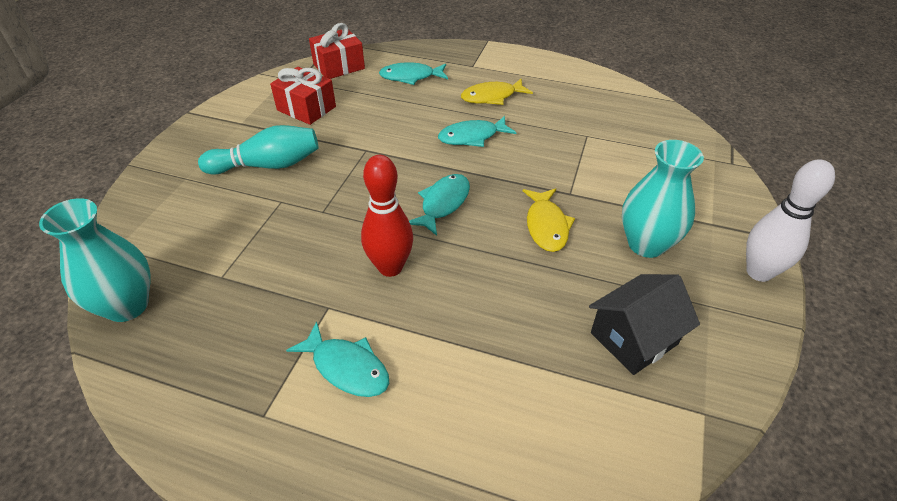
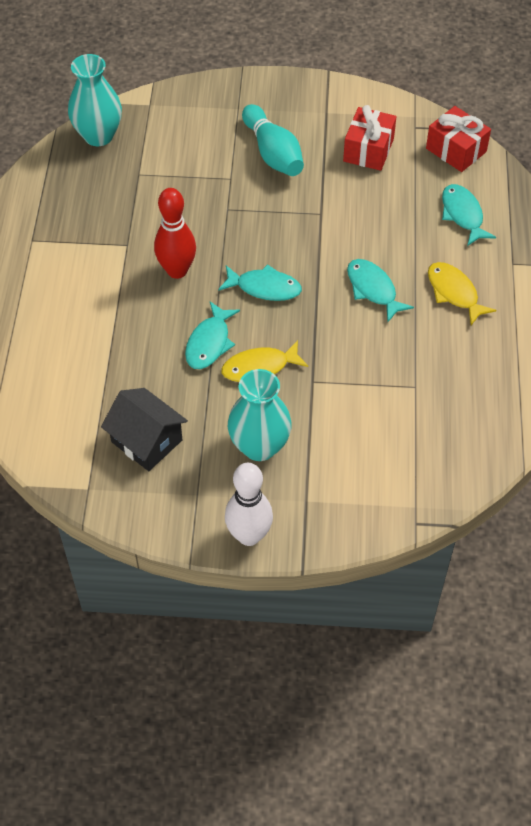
camera: 75 degrees right, 10 degrees up
turquoise fish [286,321,389,397] -> turquoise fish moved to [185,301,240,369]

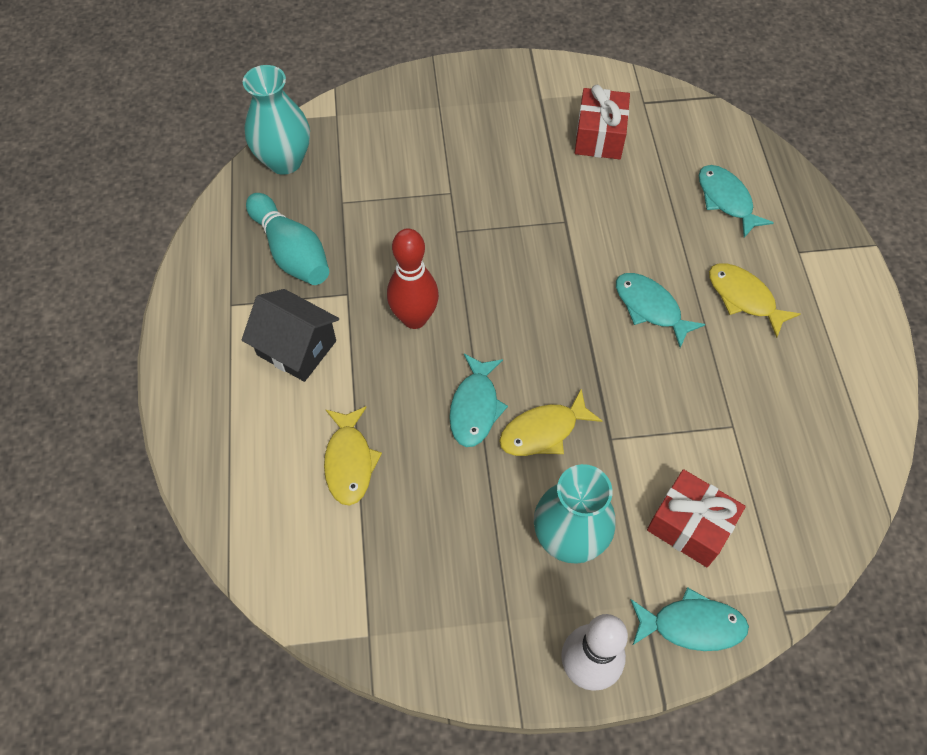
camera: 10 degrees left, 5 degrees up
black house [101,388,188,471] -> black house moved to [242,289,339,382]
turquoise fish [218,264,302,301] -> turquoise fish moved to [630,587,749,651]
turquoise bowling pin [242,104,304,176] -> turquoise bowling pin moved to [246,193,329,285]
red gift [426,106,491,172] -> red gift moved to [647,469,746,567]
none -> yellow fish [324,406,382,506]

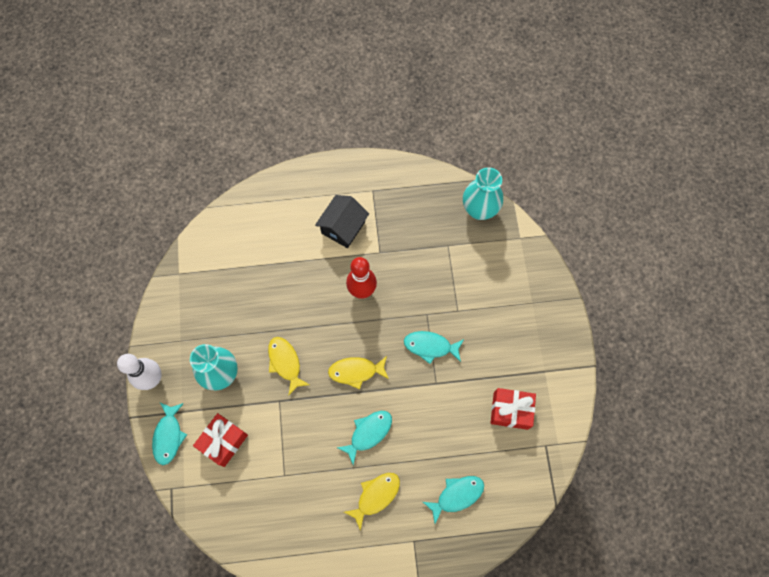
camera: 90 degrees right, 10 degrees up
turquoise bowling pin [246,193,329,285] -> none
yellow fish [324,406,382,506] -> yellow fish moved to [328,356,389,389]
turquoise fish [449,354,508,447] -> turquoise fish moved to [404,331,464,364]

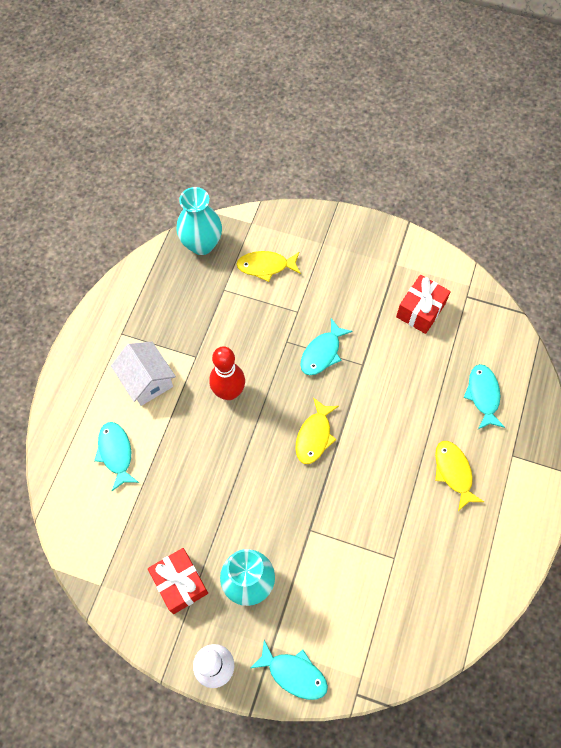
camera: 65 degrees left, 5 degrees down
red gift [193,413,248,467] -> red gift moved to [148,548,208,614]
yellow fish [268,337,310,396] -> yellow fish moved to [236,251,301,282]
black house [315,195,369,248] -> white house [111,342,176,406]
turquoise fish [337,411,392,465] -> turquoise fish moved to [94,422,139,491]

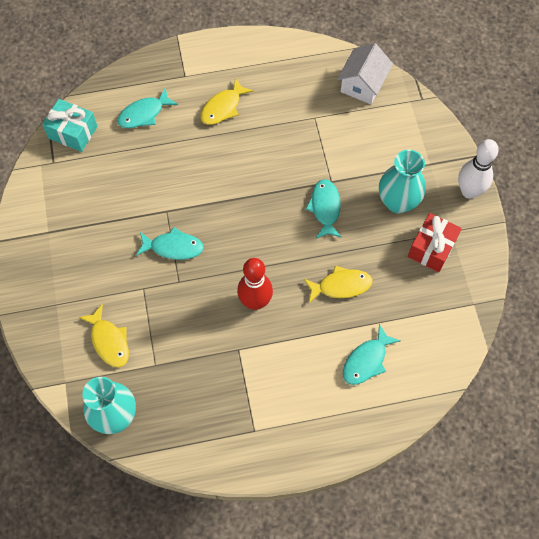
camera: 120 degrees left, 0 degrees up
white house [111,342,176,406] -> white house moved to [337,43,393,104]
turquoise fish [250,640,328,700] -> turquoise fish moved to [306,179,342,238]
yellow fish [295,397,339,464] -> yellow fish moved to [304,266,373,303]
red gift [396,275,451,334] -> none
none -> turquoise gift [42,99,97,152]

